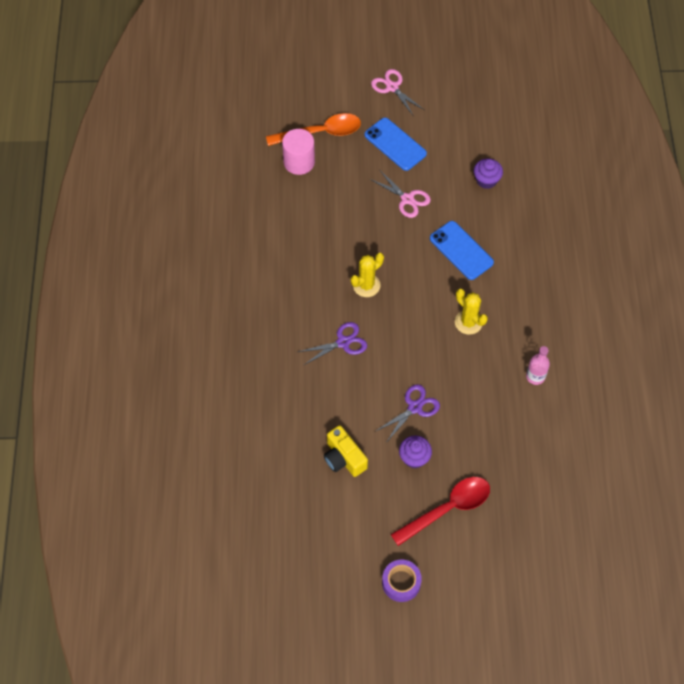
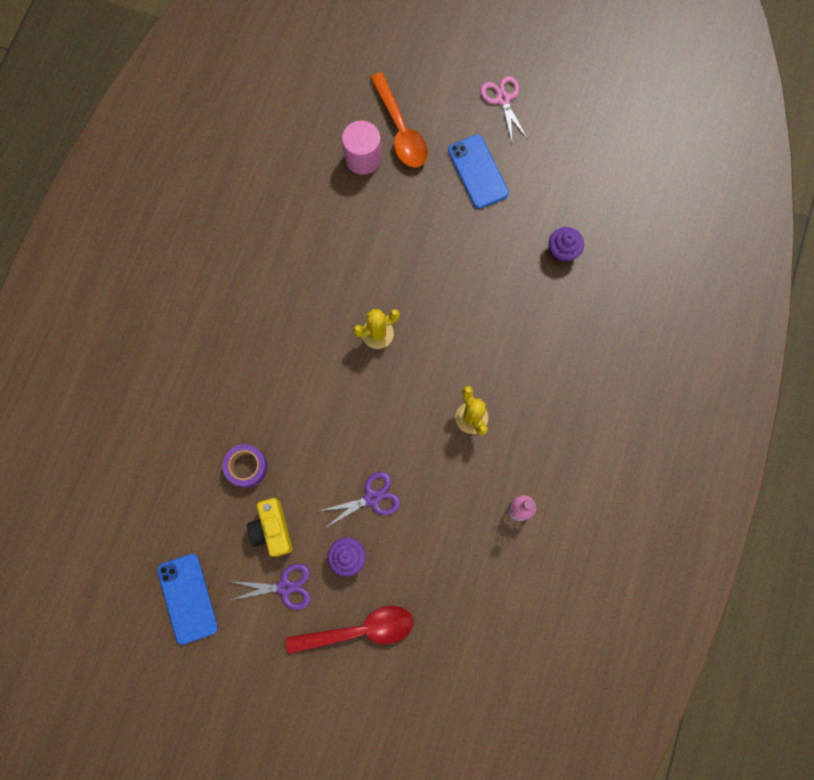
camera: 20 degrees right, 15 degrees up
orange spoon [266,113,361,146] -> orange spoon turned 60 degrees clockwise [370,72,428,168]
purple scissors [298,322,367,365] -> purple scissors moved to [229,564,311,610]
pink scissors [370,170,431,218] -> none
purple tape [382,560,422,602] -> purple tape moved to [222,444,268,488]
blue phone [430,221,494,280] -> blue phone moved to [157,554,218,645]

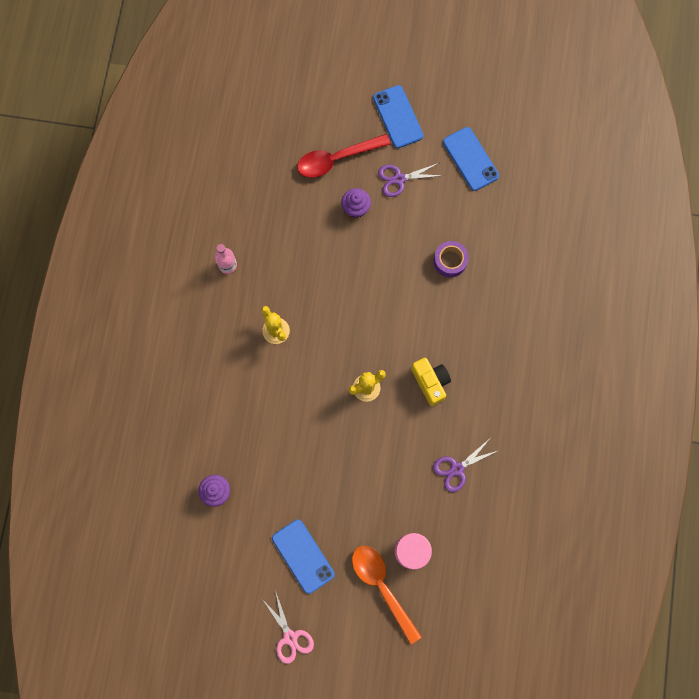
camera: 170 degrees right, 0 degrees up
yellow camera [247,498,293,557] -> yellow camera moved to [411,358,451,406]
purple scissors [320,472,400,528] -> purple scissors moved to [433,440,497,492]
none -> blue phone [373,85,423,148]

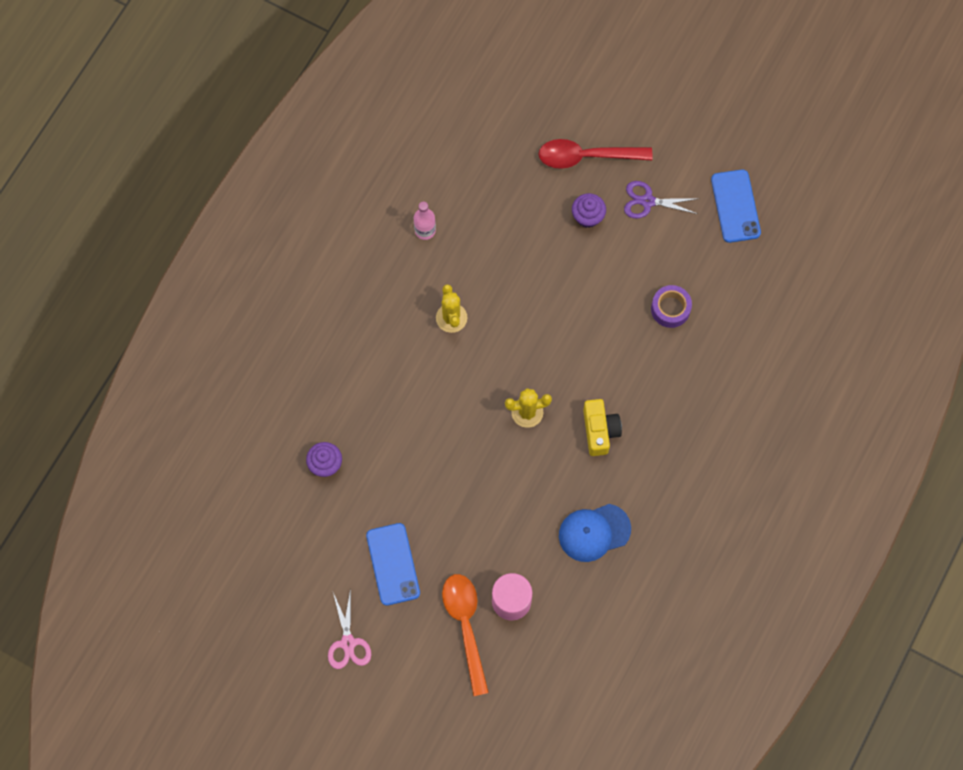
camera: 20 degrees right, 5 degrees down
blue phone [373,85,423,148] -> none
purple scissors [433,440,497,492] -> blue cap [559,504,631,562]

